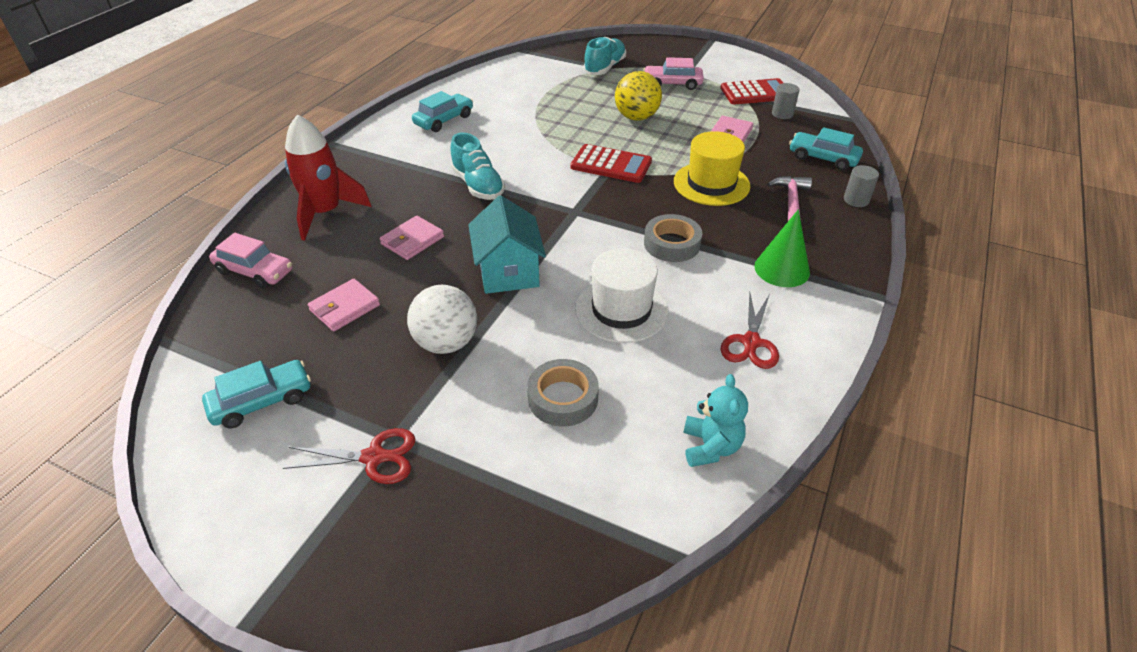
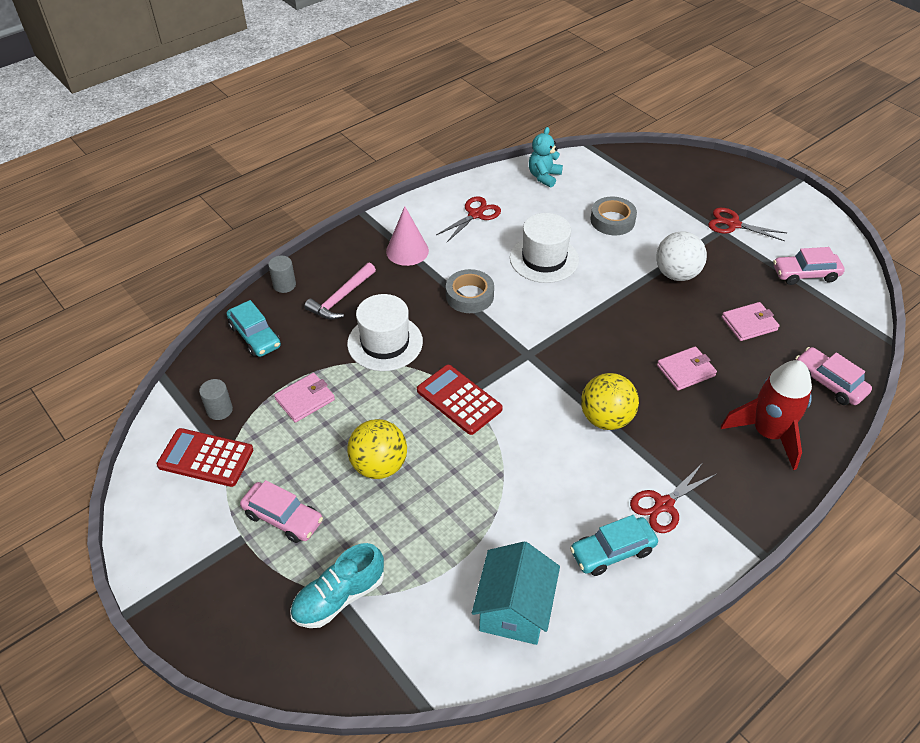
camera: 155 degrees left, 5 degrees up
turquoise car [202,360,311,428] -> pink car [773,247,845,285]
turquoise shoe [450,132,505,200] -> yellow ball [581,373,639,430]
turquoise house [468,195,546,294] -> turquoise house moved to [472,541,560,645]
yellow hat [674,131,750,206] -> white hat [347,294,423,371]
green cone [754,209,810,287] -> pink cone [386,206,429,266]
none -> red scissors [630,464,717,533]

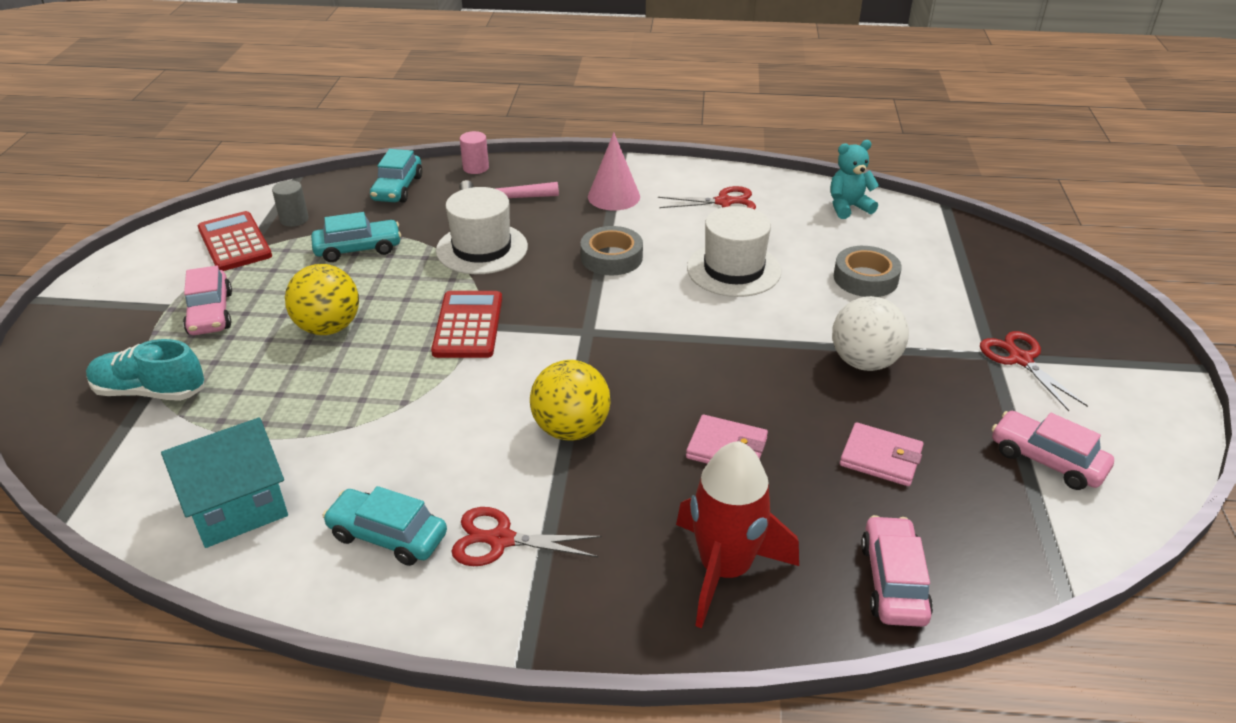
camera: 45 degrees right, 10 degrees down
grey cylinder [268,256,296,293] -> pink cylinder [460,131,489,174]
pink wallet [274,373,335,423] -> turquoise car [311,212,401,262]

